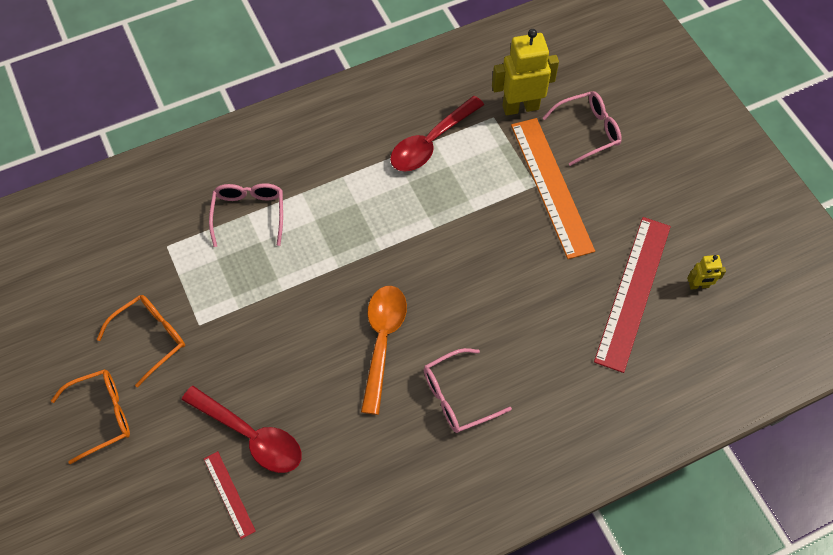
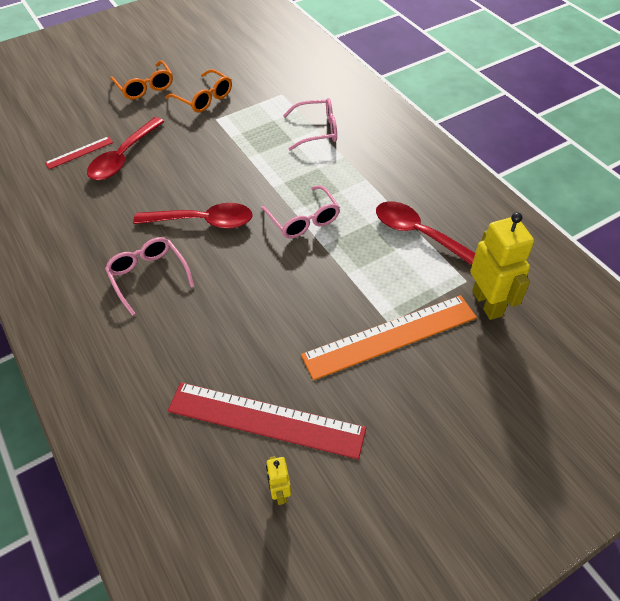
camera: 85 degrees right, 10 degrees down
orange spoon [361,286,407,415] -> red spoon [133,203,253,229]
pink glasses [543,91,622,166] -> pink glasses moved to [261,185,340,238]

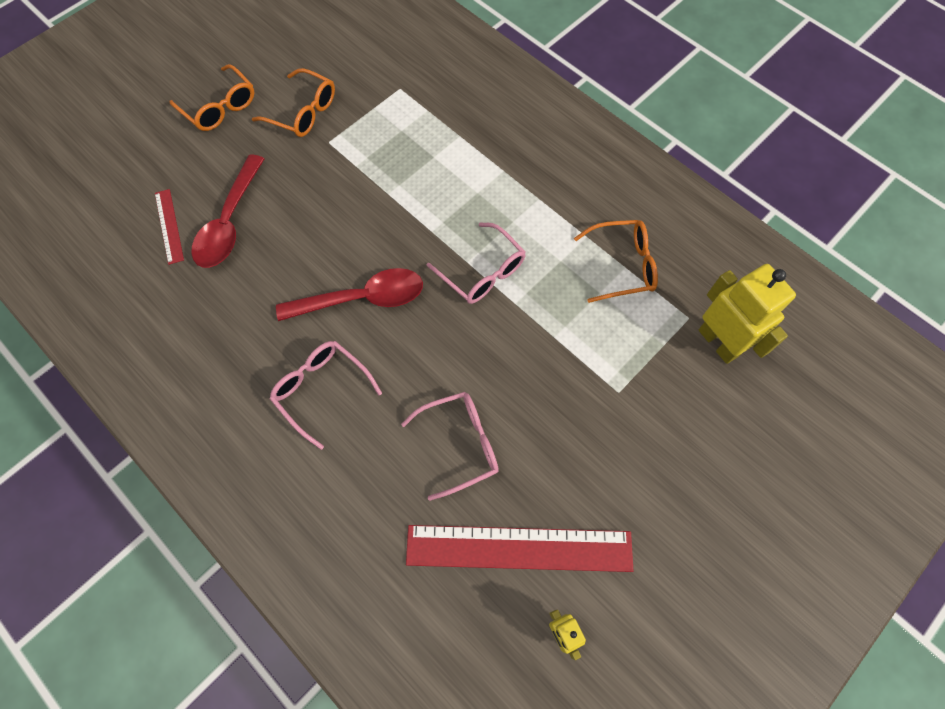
camera: 15 degrees left, 15 degrees up
red ruler [45,136,113,169] -> red ruler turned 60 degrees counterclockwise [155,189,184,265]
pink glasses [283,98,337,151] -> pink glasses moved to [401,392,499,501]
orange ruler [301,295,477,380] -> none
red spoon [376,201,475,265] -> orange glasses [574,220,658,303]

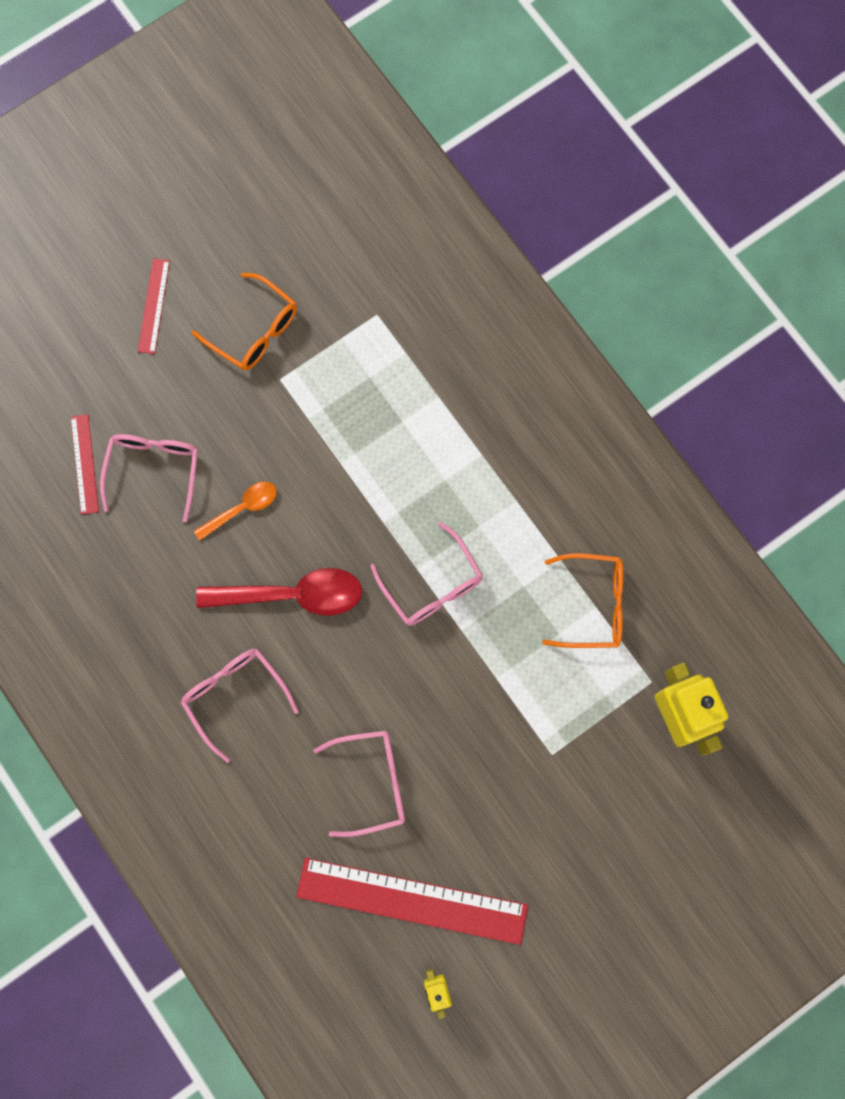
camera: 10 degrees right, 10 degrees up
orange glasses [169,64,255,131] -> red ruler [138,259,170,354]
red spoon [191,154,264,268] -> pink glasses [100,434,198,522]
none -> orange spoon [194,482,277,541]

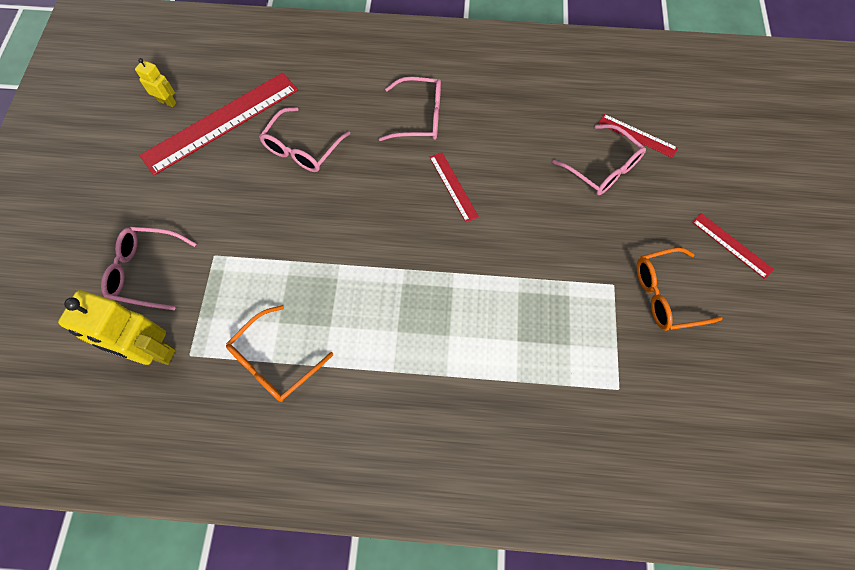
camera: 130 degrees right, 10 degrees down
orange spoon [194,482,277,541] -> none
red spoon [196,568,362,616] -> red ruler [429,152,479,222]
pink glasses [370,522,483,626] -> pink glasses moved to [101,227,196,310]

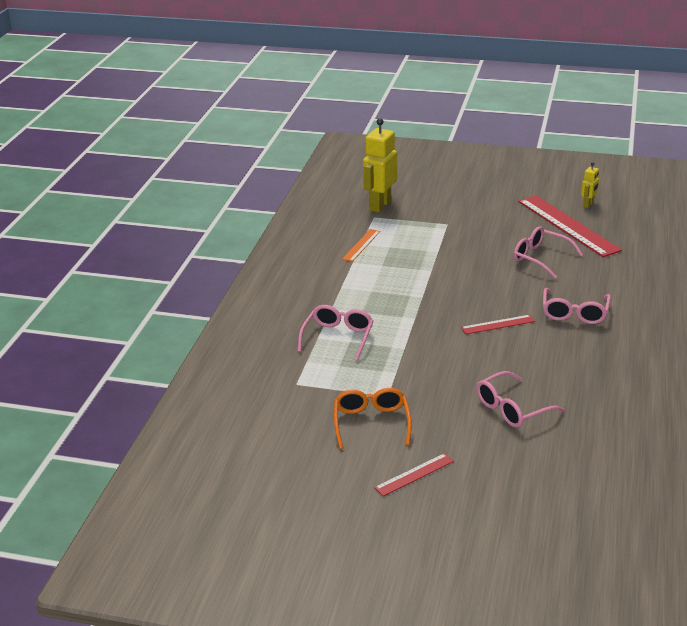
camera: 100 degrees right, 35 degrees down
pink glasses [101,227,196,310] -> pink glasses moved to [298,305,374,361]
orange glasses [226,305,333,402] -> orange ruler [342,229,380,262]
red ruler [598,114,678,158] -> none

